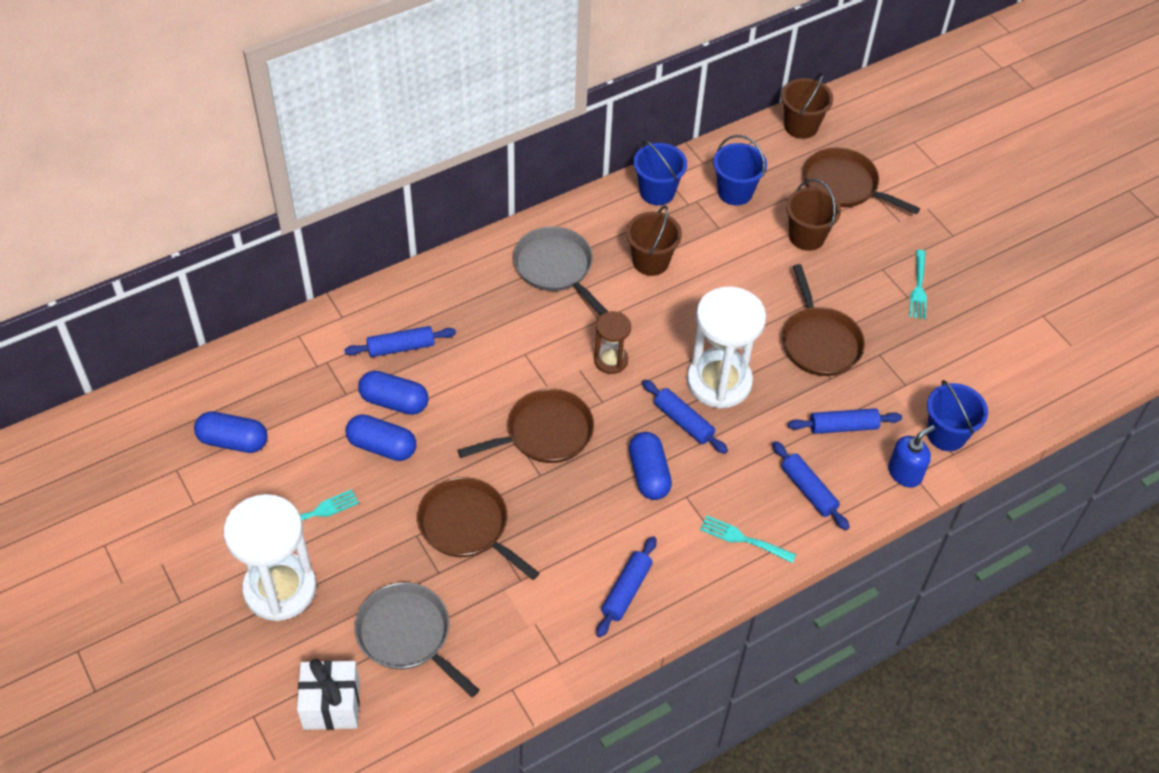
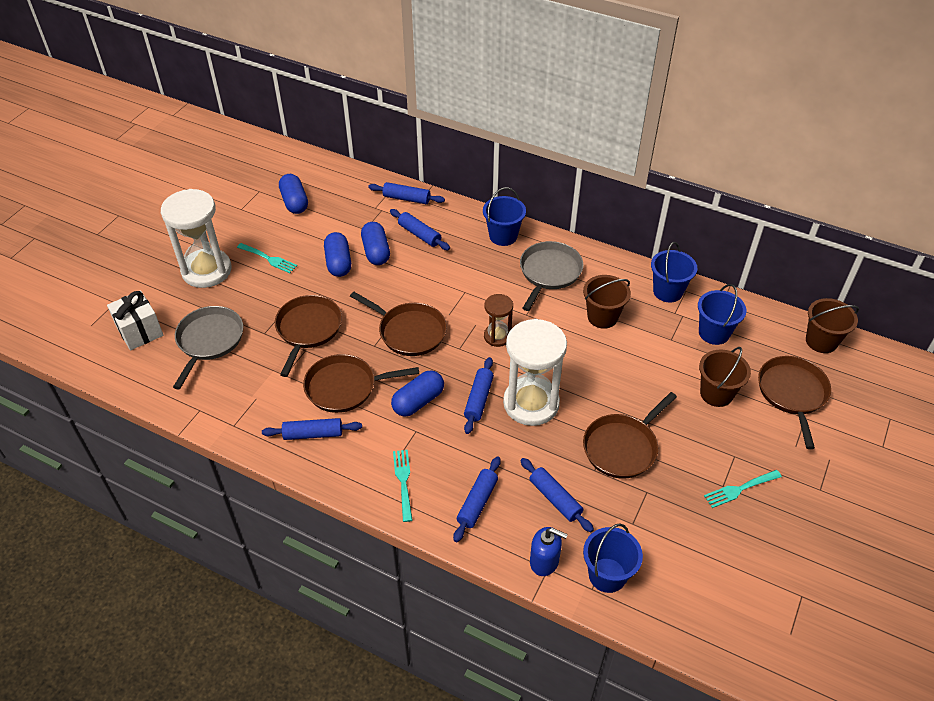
camera: 60 degrees right, 5 degrees down
none -> brown pan [303,354,419,413]
none -> blue rolling pin [368,182,445,204]
none -> blue bucket [483,187,526,246]

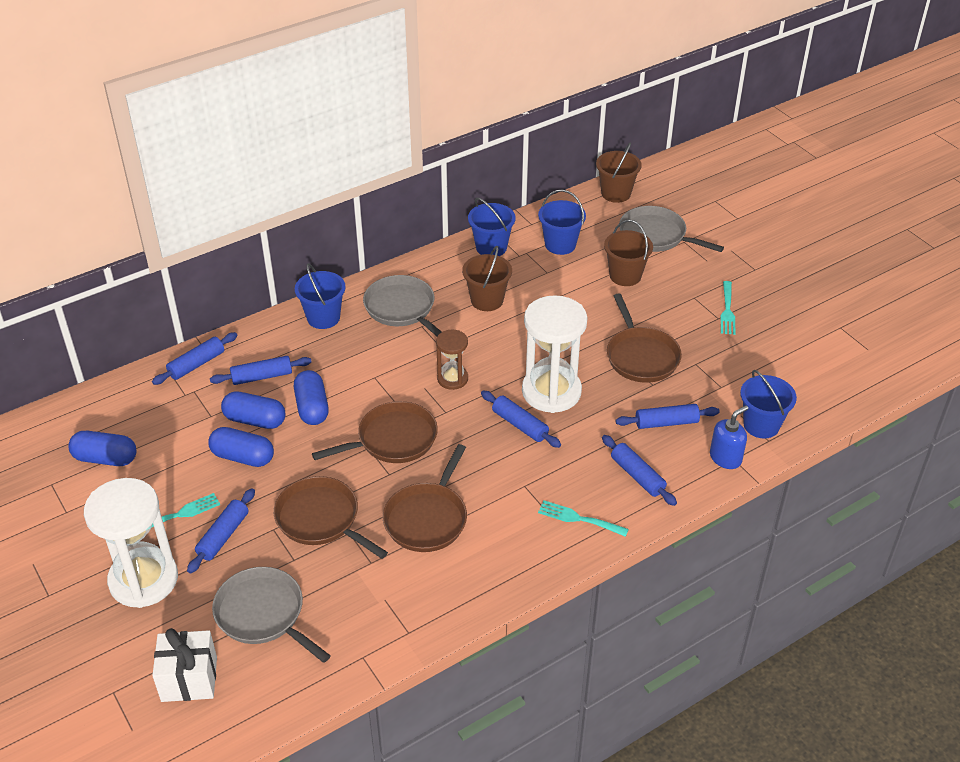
camera: 60 degrees left, 5 degrees down
blue rolling pin [262,418,362,440] -> blue rolling pin moved to [187,488,255,573]
blue capsule [391,370,444,416] -> blue capsule moved to [294,370,329,425]
brown pan [758,356,831,449] -> grey pan [619,206,724,252]

